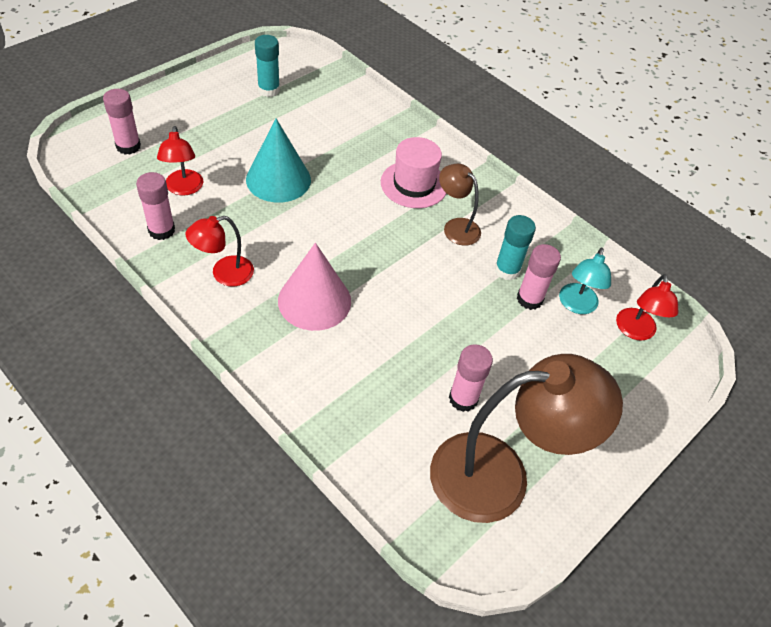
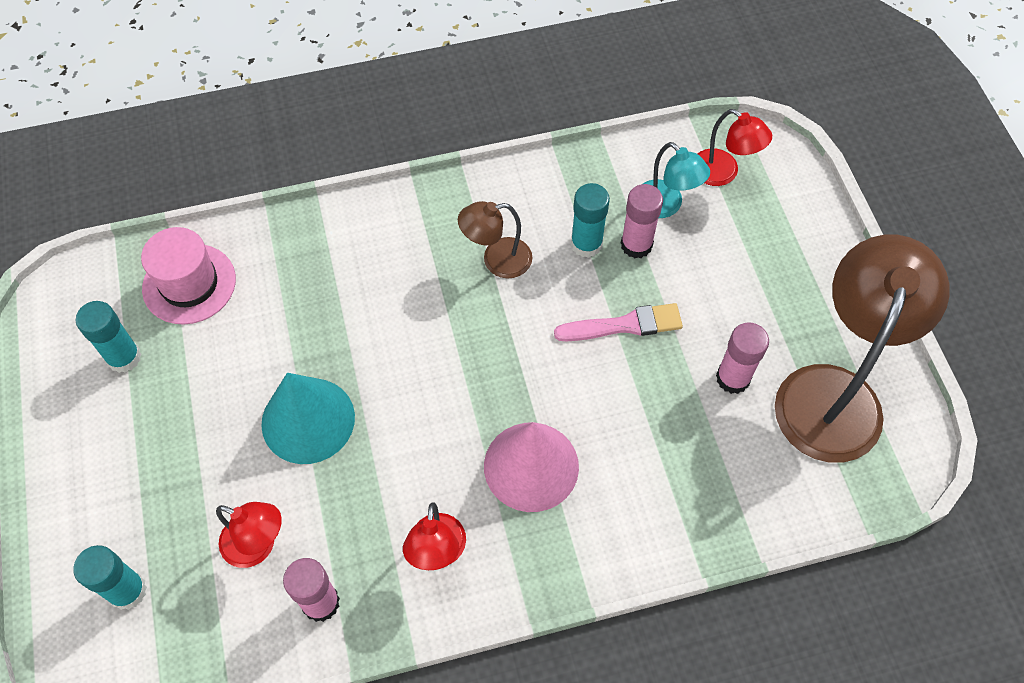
camera: 55 degrees left, 10 degrees up
pink glue stick [103,89,141,154] -> turquoise glue stick [73,545,147,610]
pink hat [381,137,446,208] -> pink hat moved to [141,227,236,325]
none -> pink brush [554,303,683,341]

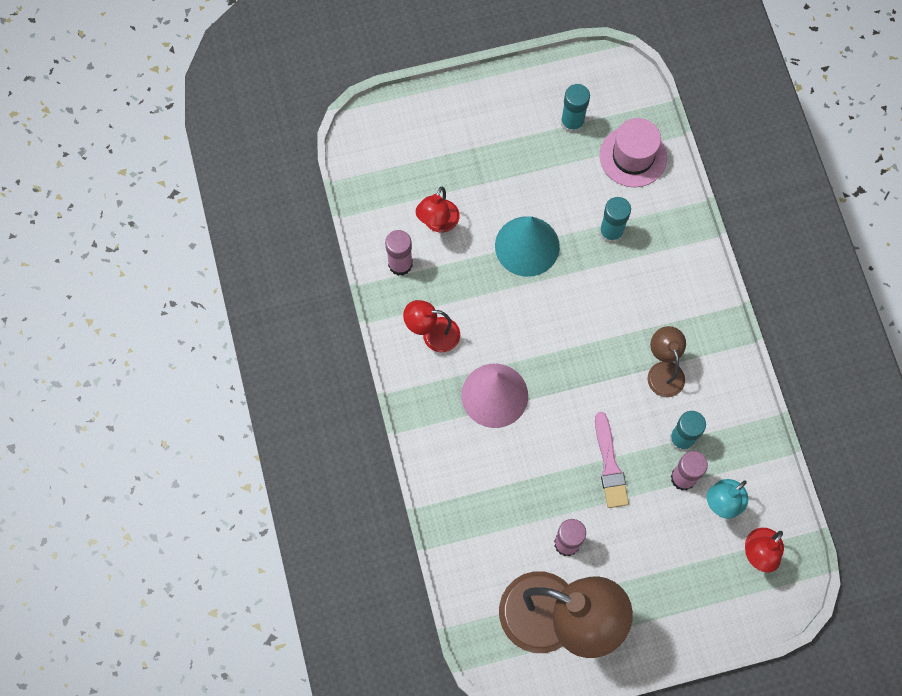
camera: 90 degrees right, 10 degrees up
turquoise glue stick [73,545,147,610] -> turquoise glue stick moved to [599,197,631,244]

